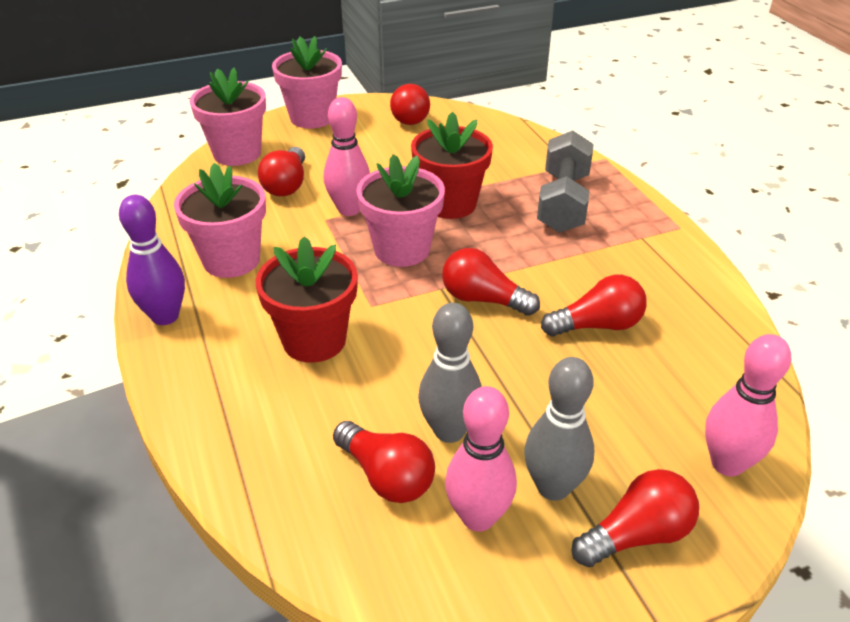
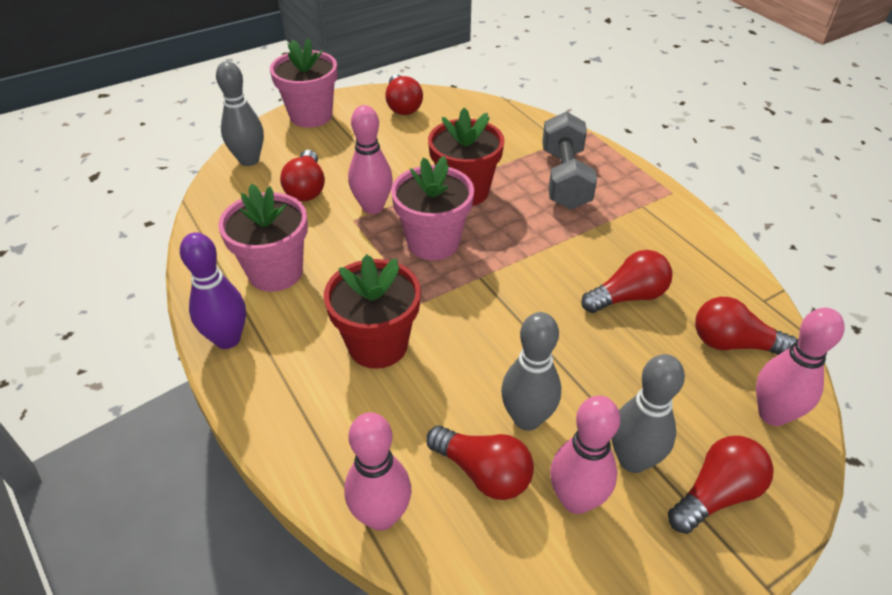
camera: 10 degrees left, 5 degrees up
pink flower pot [190,67,266,166] -> grey bowling pin [216,61,264,166]
red light bulb [442,248,540,316] -> red light bulb moved to [695,297,797,355]
none -> pink bowling pin [344,412,411,531]

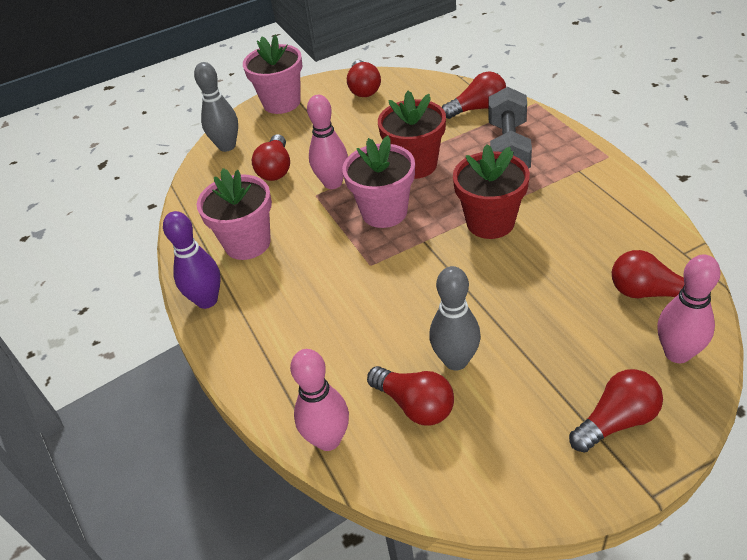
camera: 10 degrees right, 0 degrees up
red flower pot [324,254,421,369] -> red flower pot moved to [453,144,530,239]
pink bowling pin [550,396,620,514] -> none
red light bulb [581,250,673,313] -> red light bulb moved to [442,71,506,119]
grey bowling pin [611,354,685,473] -> none

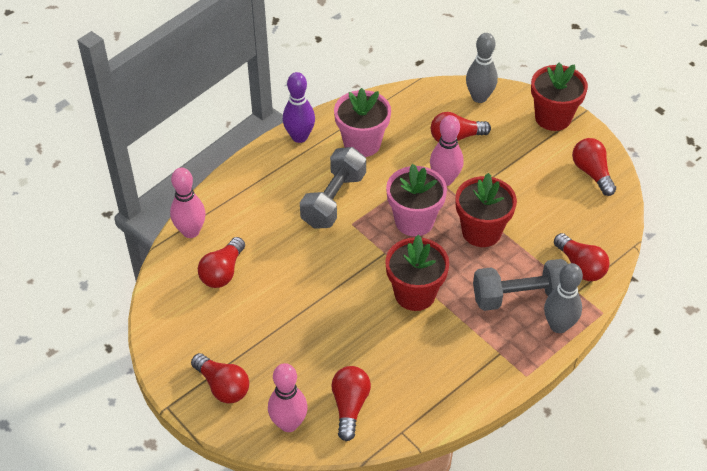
camera: 70 degrees right, 5 degrees up
pink flower pot [243,35,303,114] -> red flower pot [531,63,588,131]
red light bulb [347,60,381,97] -> red light bulb turned 90 degrees clockwise [572,138,616,196]
grey bowling pin [429,266,481,371] -> grey bowling pin moved to [544,263,583,333]
none -> grey dumbbell [300,147,366,229]

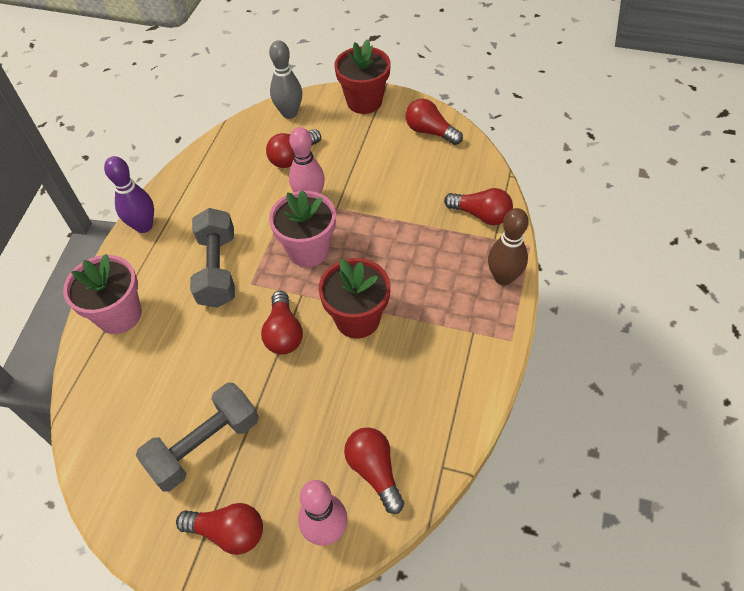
camera: 30 degrees left, 5 degrees up
pink bowling pin [170,168,206,238] -> none
red light bulb [198,237,245,288] -> red light bulb moved to [261,291,303,354]
pink flower pot [334,88,391,157] -> pink flower pot moved to [63,254,142,334]
red flower pot [455,173,517,247] -> none
grey dumbbell [473,259,568,311] -> grey dumbbell moved to [136,383,259,492]
grey bowling pin [544,263,583,333] -> brown bowling pin [488,208,529,286]

